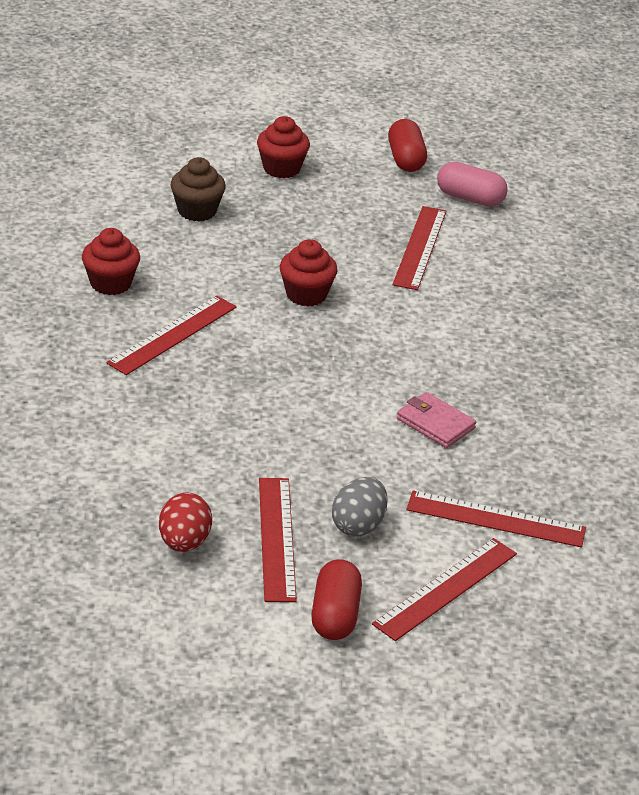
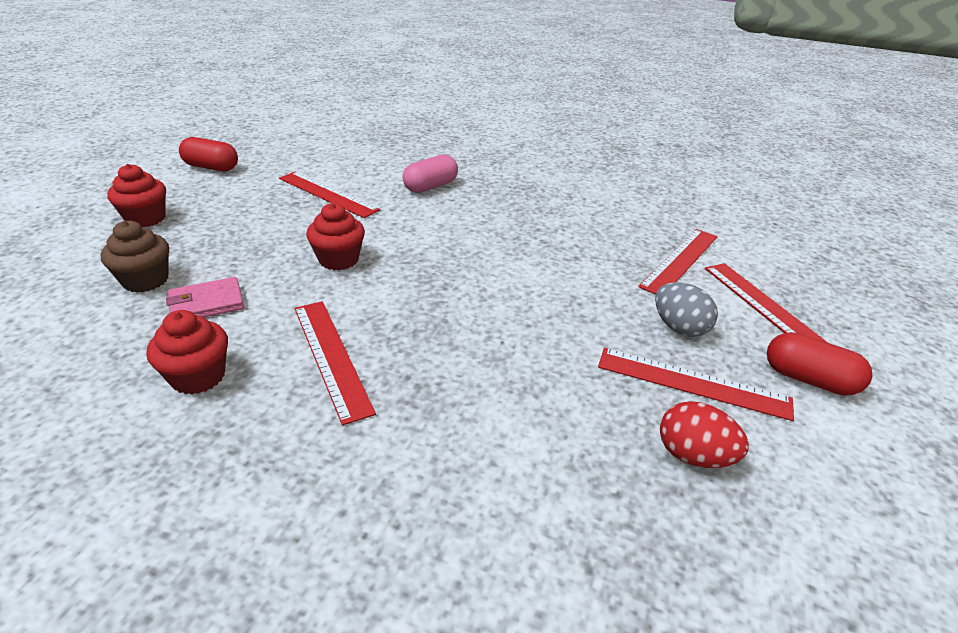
camera: 65 degrees left, 0 degrees up
pink wallet [397,392,476,448] -> pink wallet moved to [166,277,244,317]
pink capsule [437,162,508,207] -> pink capsule moved to [403,154,458,193]

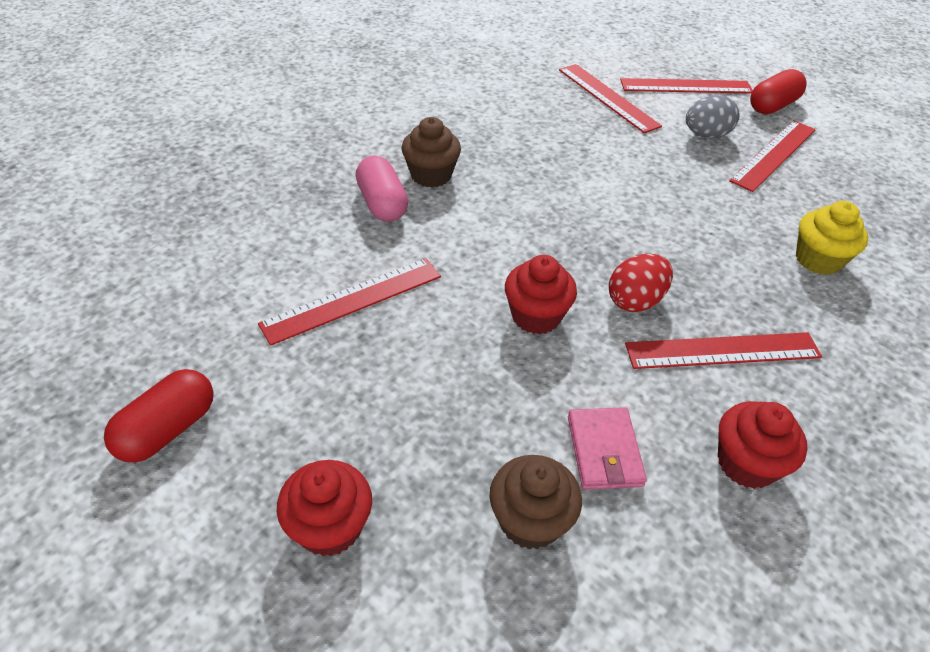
camera: 70 degrees left, 10 degrees up
red egg [660,401,749,468] -> red egg moved to [609,254,673,312]
none -> brown cupcake [401,117,461,188]
none -> yellow cupcake [796,201,868,275]

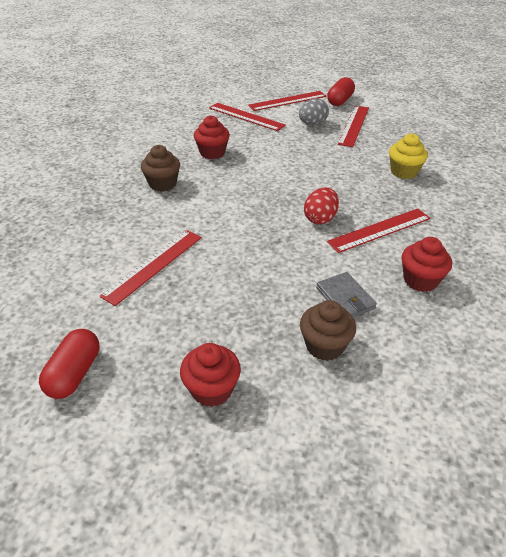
camera: 20 degrees left, 5 degrees down
pink capsule [356,156,408,222] -> none
red cupcake [505,255,577,334] -> red cupcake moved to [194,115,230,159]
pink wallet [568,407,647,490] -> grey wallet [316,272,377,318]

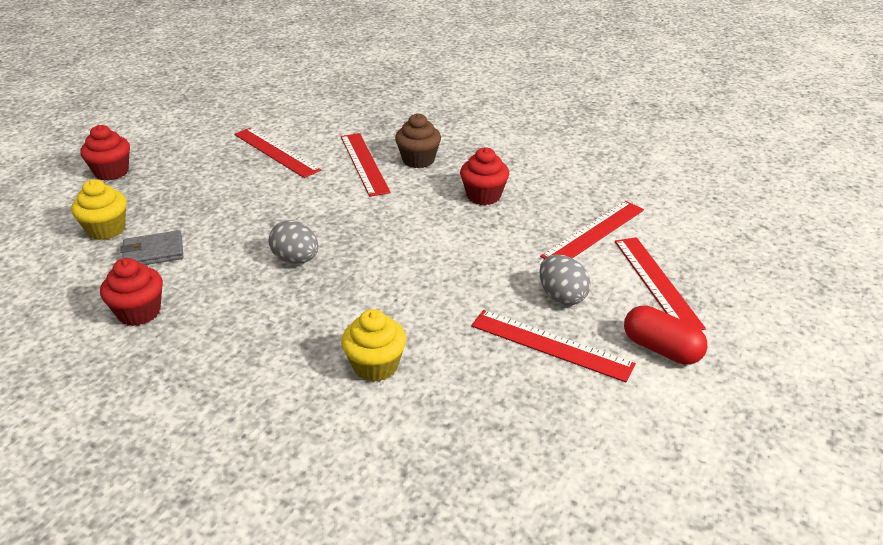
camera: 100 degrees right, 5 degrees down
red capsule [39,329,99,399] -> none
brown cupcake [300,300,356,361] -> yellow cupcake [71,179,127,240]
red egg [304,187,339,225] -> grey egg [269,220,318,264]
red ruler [327,209,431,253] -> red ruler moved to [341,133,391,197]

